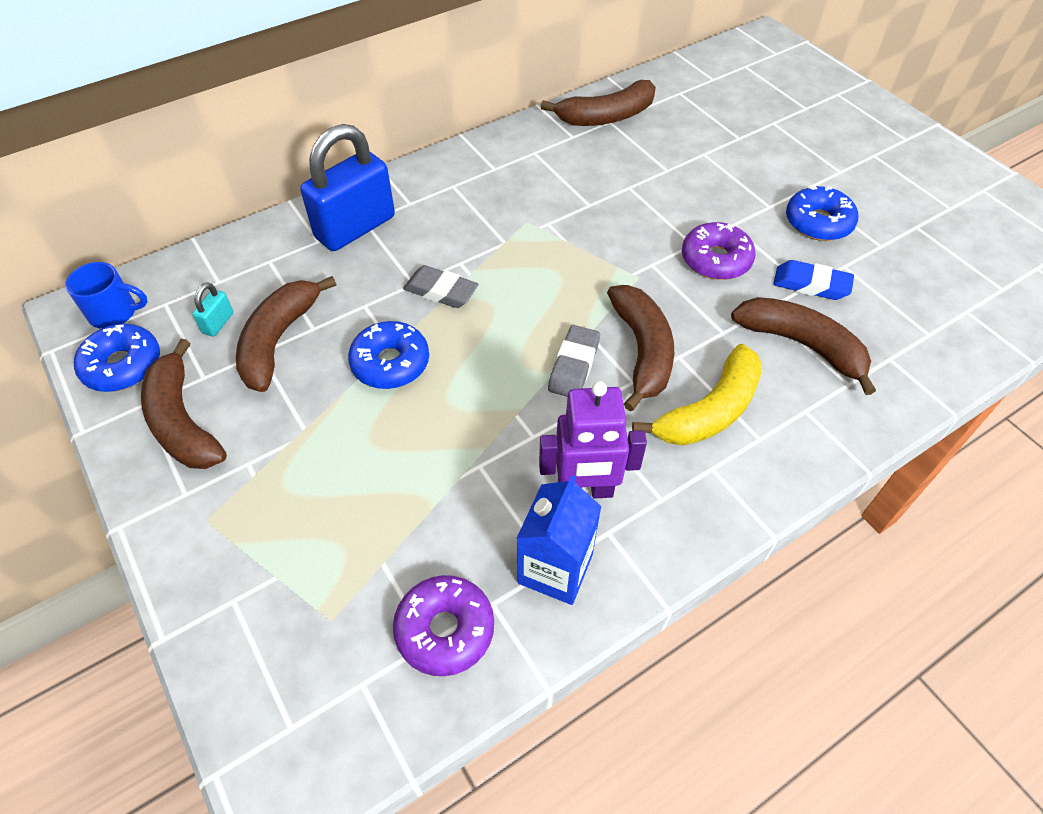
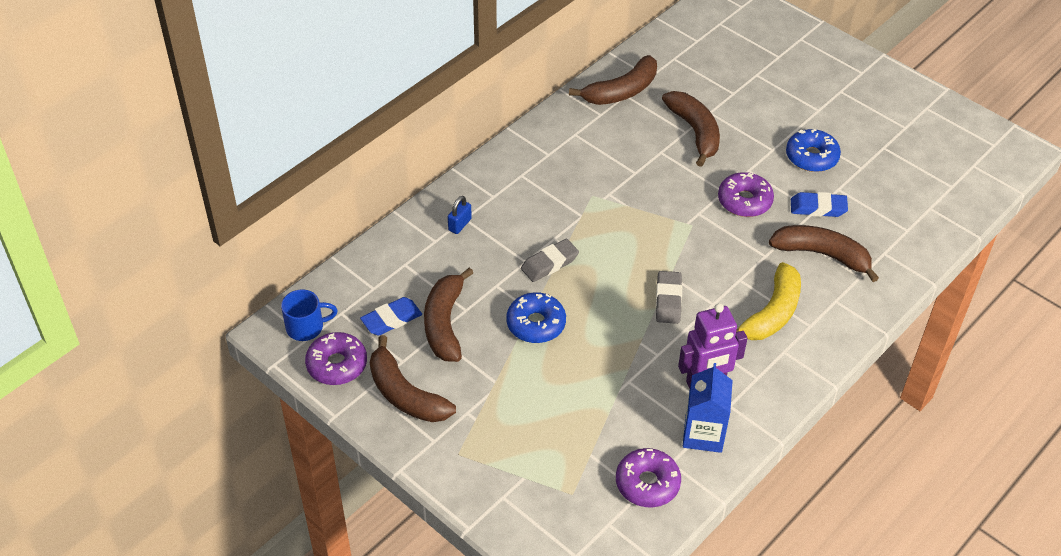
camera: 15 degrees left, 5 degrees down
blue donut [74,324,160,392] -> purple donut [305,332,367,385]
turquoise padlock [192,282,233,337] -> blue eraser [360,297,422,336]
blue padlock [300,124,395,251] -> blue padlock [448,196,472,234], size x0.41
grey eraser [403,265,479,308] -> grey eraser turned 45 degrees counterclockwise [521,239,579,282]
brown banana [607,285,674,411] -> brown banana moved to [662,91,720,167]

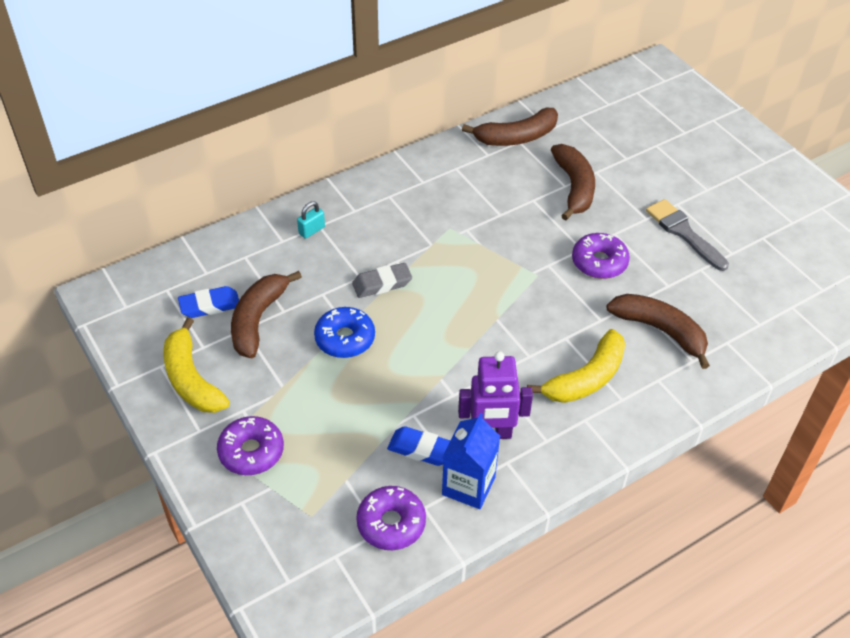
camera: 15 degrees right, 0 degrees up
blue mug [281,289,338,341] -> none
purple donut [305,332,367,385] -> purple donut moved to [217,416,284,475]
brown banana [370,335,456,422] -> yellow banana [163,317,230,413]
blue padlock [448,196,472,234] -> turquoise padlock [297,201,325,239]
grey eraser [656,271,682,324] -> none
blue donut [786,129,841,172] -> grey brush [646,199,729,271]
blue eraser [791,192,848,217] -> blue eraser moved to [387,426,450,466]

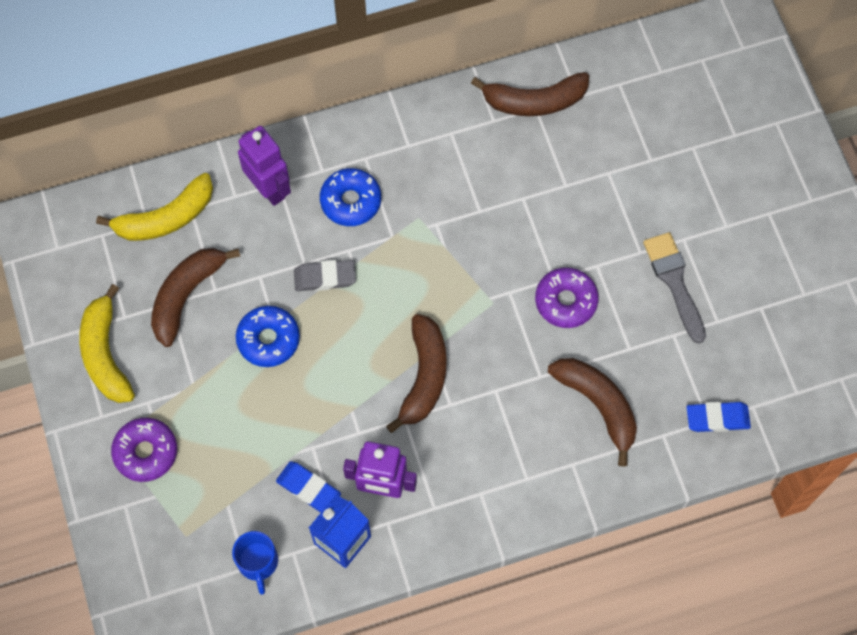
camera: 15 degrees right, 20 degrees up
blue eraser [178,286,239,318] -> blue eraser moved to [687,402,751,432]
turquoise padlock [297,201,325,239] -> purple robot [238,126,291,206]
purple donut [356,486,426,550] -> blue mug [232,531,278,595]
yellow banana [527,329,625,403] -> yellow banana moved to [96,173,213,241]
brown banana [551,144,595,220] -> brown banana moved to [386,314,447,433]
none -> blue donut [320,168,381,226]

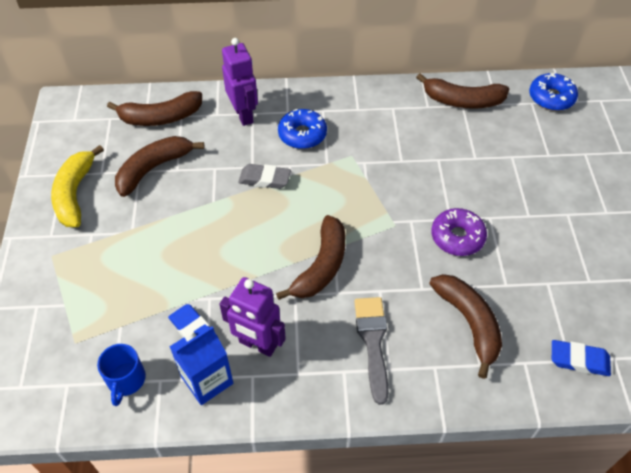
camera: 15 degrees right, 15 degrees down
yellow banana [96,173,213,241] -> brown banana [107,91,202,126]
purple donut [111,418,177,482] -> none
blue donut [236,306,300,367] -> blue donut moved to [529,73,578,111]
grey brush [643,232,706,344] -> grey brush moved to [354,297,389,405]

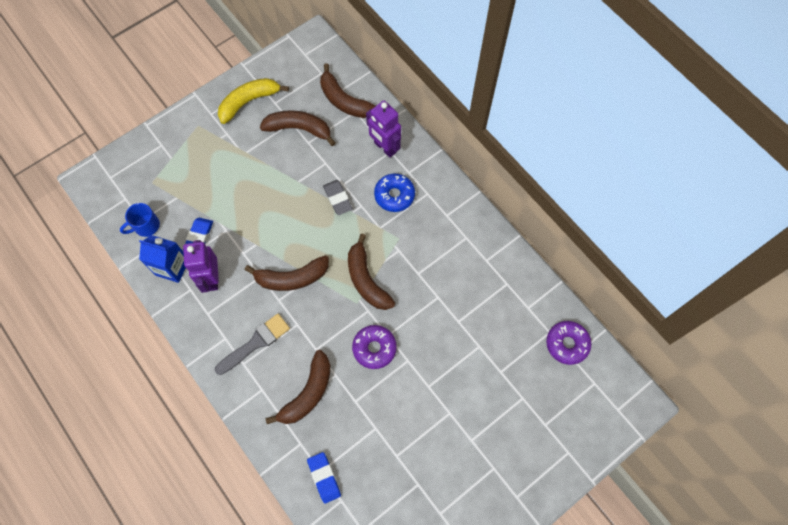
camera: 55 degrees right, 15 degrees up
purple robot [222,38,258,126] -> purple robot turned 105 degrees clockwise [366,100,401,158]
brown banana [416,73,509,109] -> brown banana moved to [348,234,395,310]
blue donut [529,73,578,111] -> purple donut [546,321,592,365]

